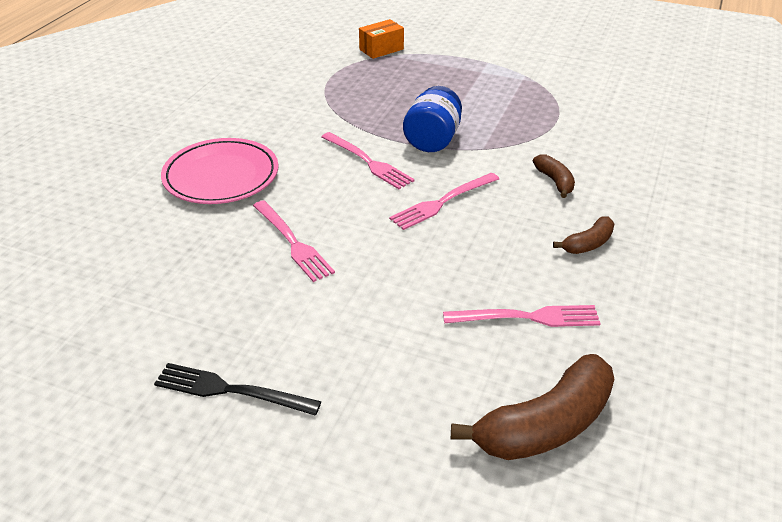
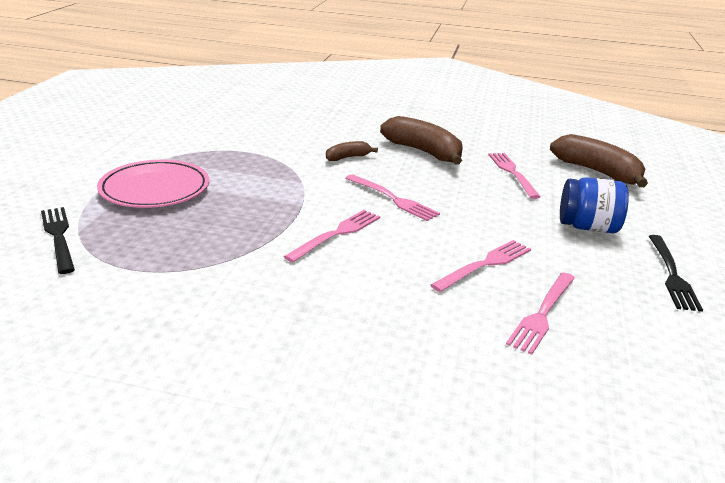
camera: 100 degrees left, 10 degrees down
pink plate [161,138,279,204] -> pink plate moved to [97,160,209,208]
orange box [359,19,404,59] -> black fork [41,207,75,274]
blue jar [403,86,462,152] -> blue jar moved to [560,177,629,233]
brown banana [553,216,615,254] -> brown banana [380,116,463,164], size x1.95
none -> pink fork [506,272,575,355]

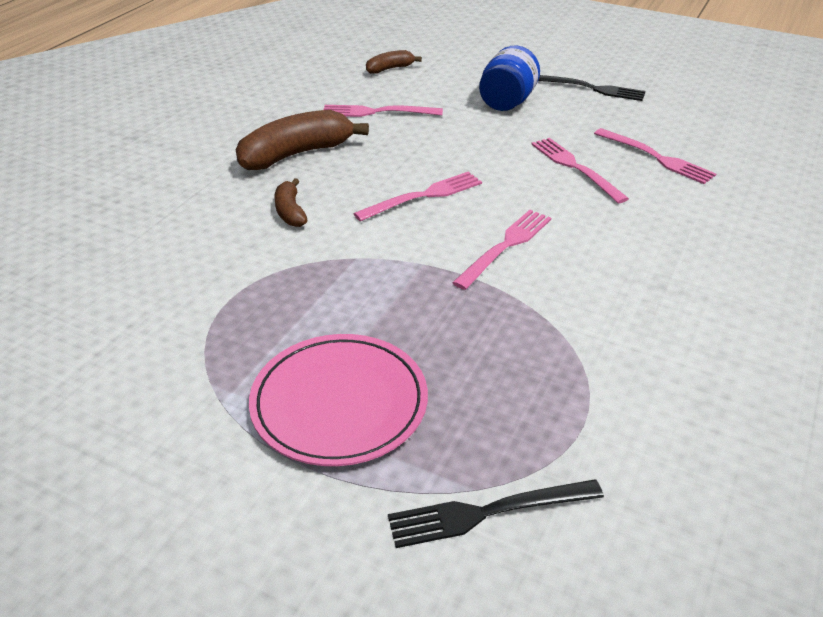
camera: 75 degrees left, 10 degrees up
pink fork [284,210,380,262] -> pink fork turned 75 degrees clockwise [452,210,551,290]
brown banana [550,134,648,187] -> brown banana [366,50,422,74], size x0.51

